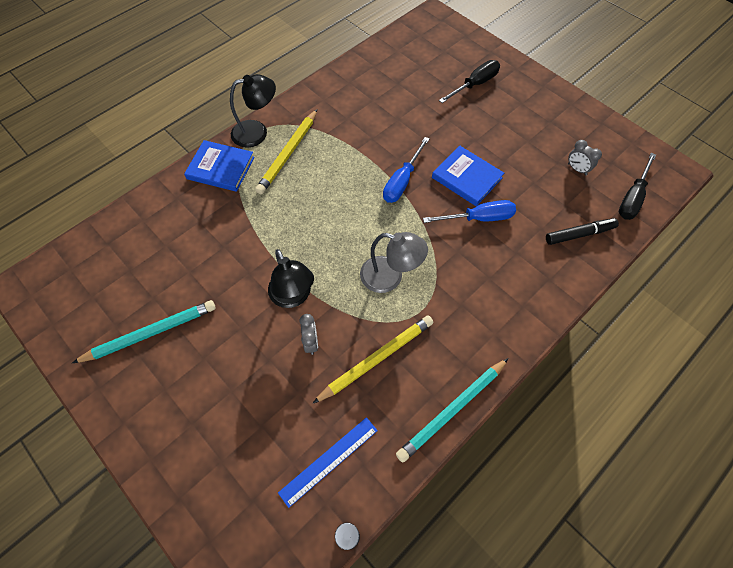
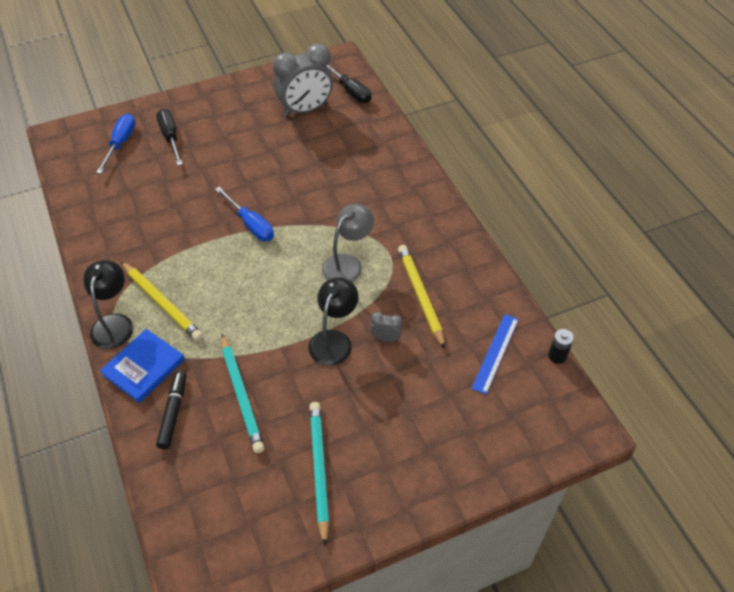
camera: 70 degrees left, 10 degrees down
black lamp [268,249,314,308] -> black lamp turned 60 degrees counterclockwise [309,277,358,366]
blue ruler [278,417,378,508] -> blue ruler turned 45 degrees clockwise [471,314,519,394]
turquoise pencil [396,358,509,462] -> turquoise pencil moved to [221,334,265,453]
blue screwdriver [423,200,516,223] -> blue screwdriver moved to [96,114,136,174]
blue book [432,146,504,206] -> none
black marker [546,218,619,245] -> black marker moved to [156,371,186,449]
grey clock [568,140,602,176] -> grey clock [273,44,333,117], size x2.31

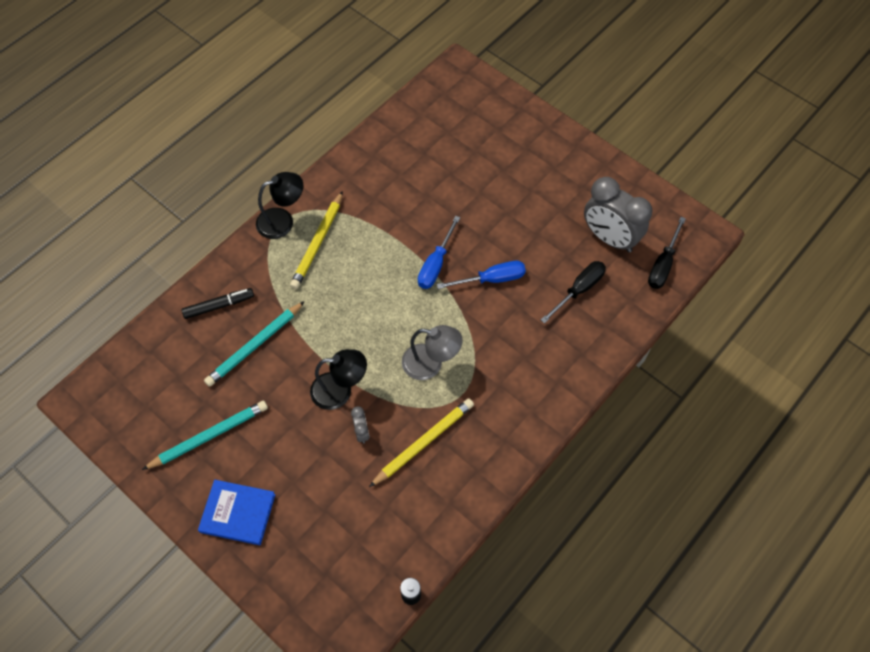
camera: 65 degrees right, 10 degrees up
blue screwdriver [96,114,136,174] -> blue screwdriver moved to [437,261,526,289]
blue book [100,329,185,403] -> blue book moved to [198,480,276,545]
black screwdriver [156,109,183,166] -> black screwdriver moved to [541,261,606,324]
blue ruler [471,314,519,394] -> none

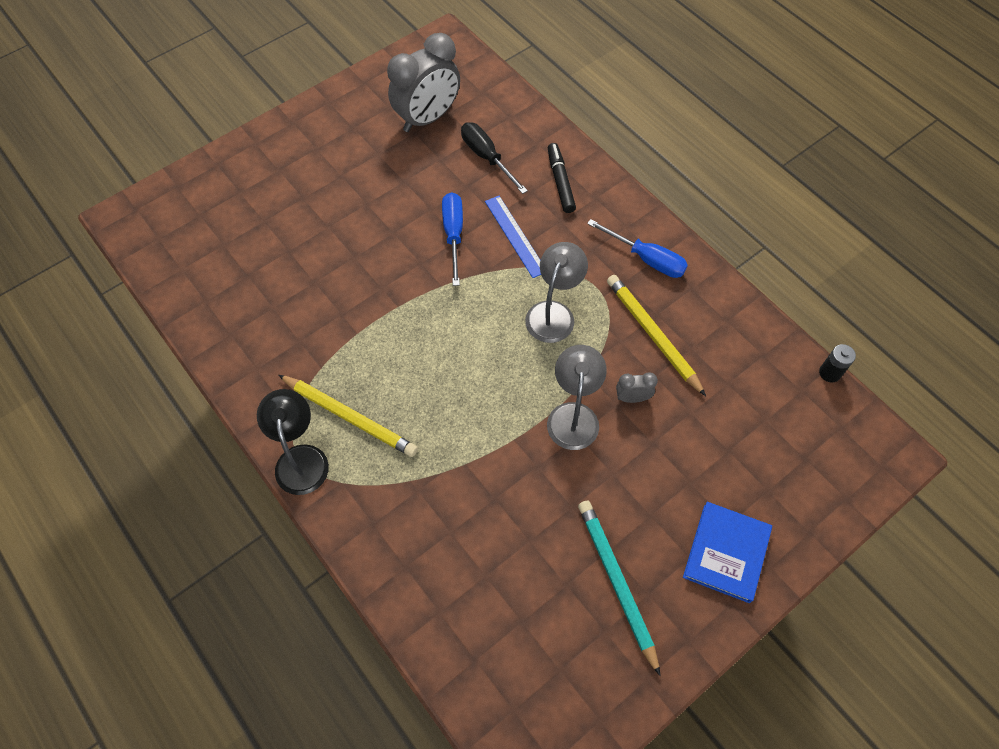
camera: 80 degrees left, 0 degrees up
black marker [182,288,254,319] -> black marker moved to [548,143,576,213]
turquoise pencil [204,301,305,387] -> none
black lamp [310,349,367,410] -> grey lamp [547,345,607,450]
blue screwdriver [418,216,460,289] -> blue screwdriver moved to [587,219,688,278]
black screwdriver [648,217,686,289] -> none
none -> blue ruler [485,196,541,278]

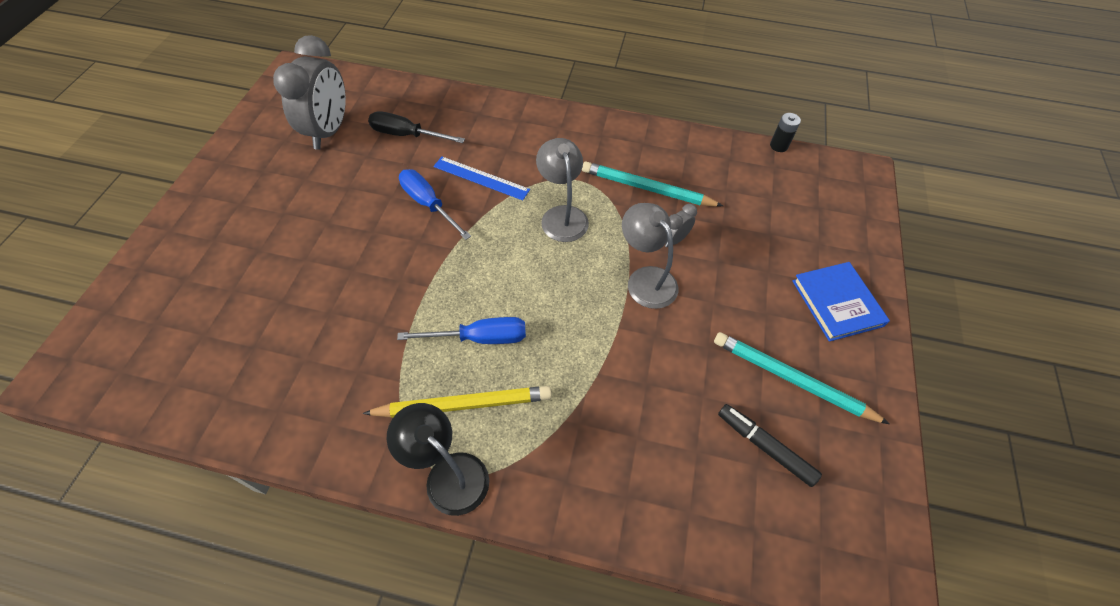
camera: 40 degrees left, 5 degrees down
black marker [548,143,576,213] -> black marker moved to [718,404,822,487]
blue screwdriver [587,219,688,278] -> blue screwdriver moved to [397,317,526,344]
yellow pencil [607,275,706,396] -> turquoise pencil [582,162,723,207]

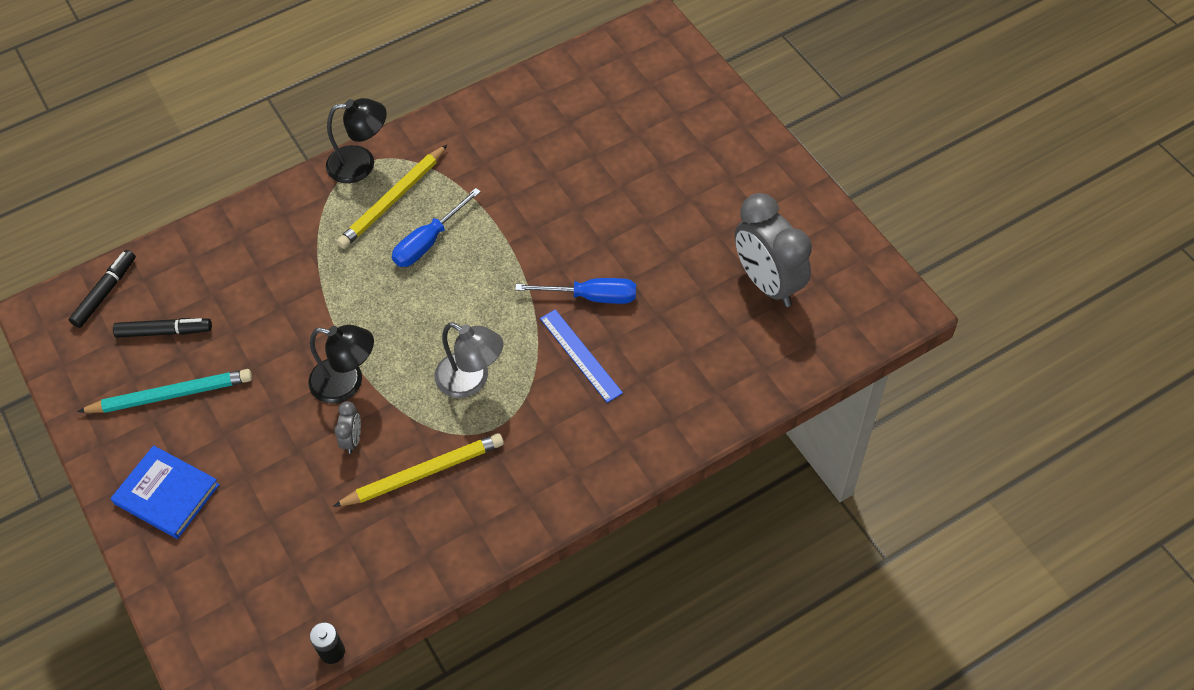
camera: 140 degrees right, 0 degrees up
black screwdriver [368,111,465,143] -> none
blue ruler [433,157,530,200] -> blue ruler turned 75 degrees clockwise [540,309,623,403]
turquoise pencil [582,162,723,207] -> yellow pencil [333,433,504,507]
grey lamp [622,203,678,309] -> black lamp [308,325,374,403]
none -> black marker [69,250,136,328]

